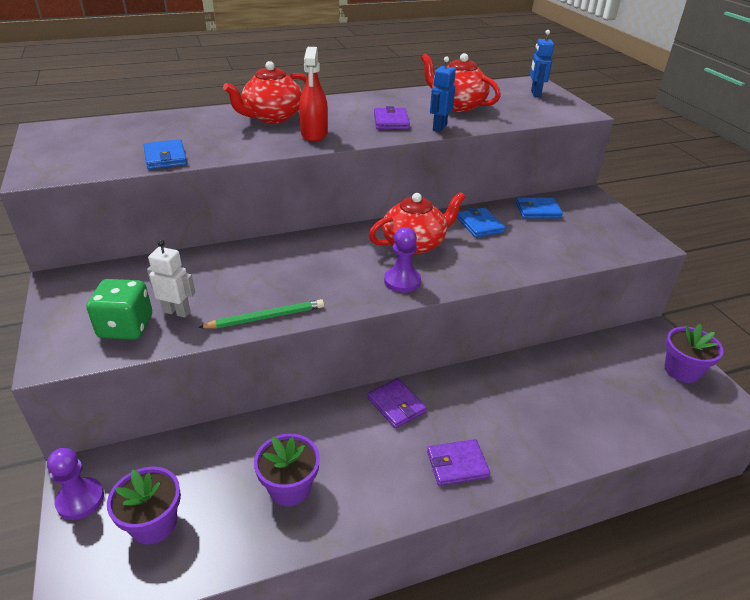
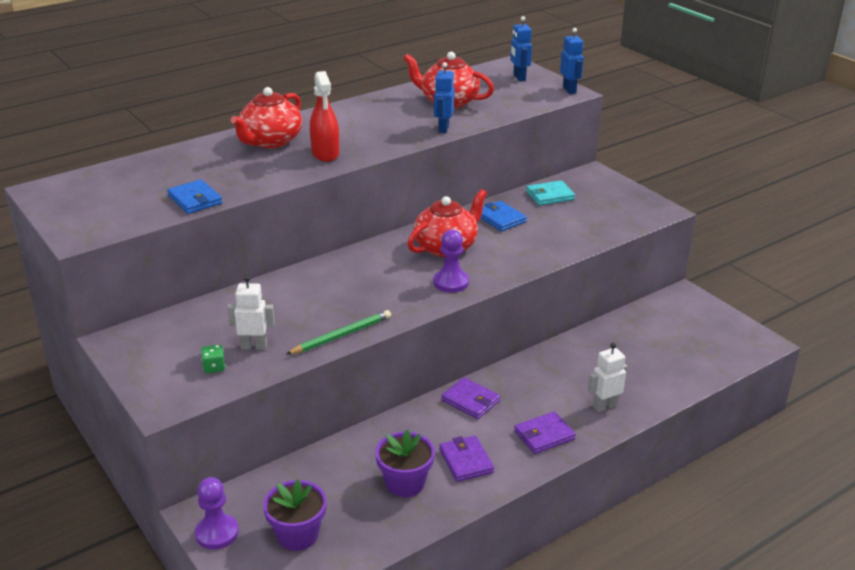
camera: 15 degrees left, 5 degrees down
green dice [86,279,152,340] -> green dice [201,345,225,373], size x0.48
purple wallet [374,106,410,130] -> purple wallet moved to [439,435,494,482]
blue wallet [516,197,563,219] -> turquoise wallet [526,180,575,206]
purple flower pot [665,324,724,383] -> none
none -> blue robot [560,28,584,94]
none -> white robot [588,343,628,412]

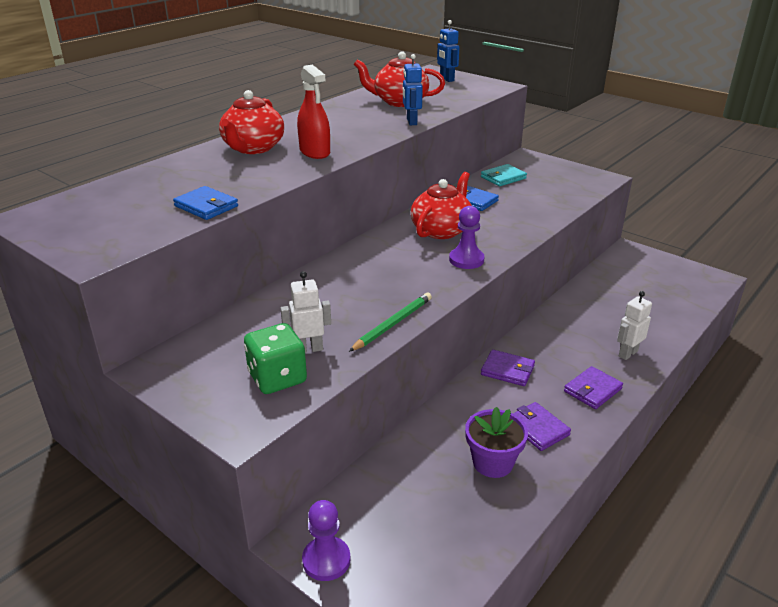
camera: 15 degrees left, 0 degrees up
green dice [201,345,225,373] -> green dice [244,323,307,394], size x2.09
purple flower pot [263,479,327,551] -> none
blue robot [560,28,584,94] -> none

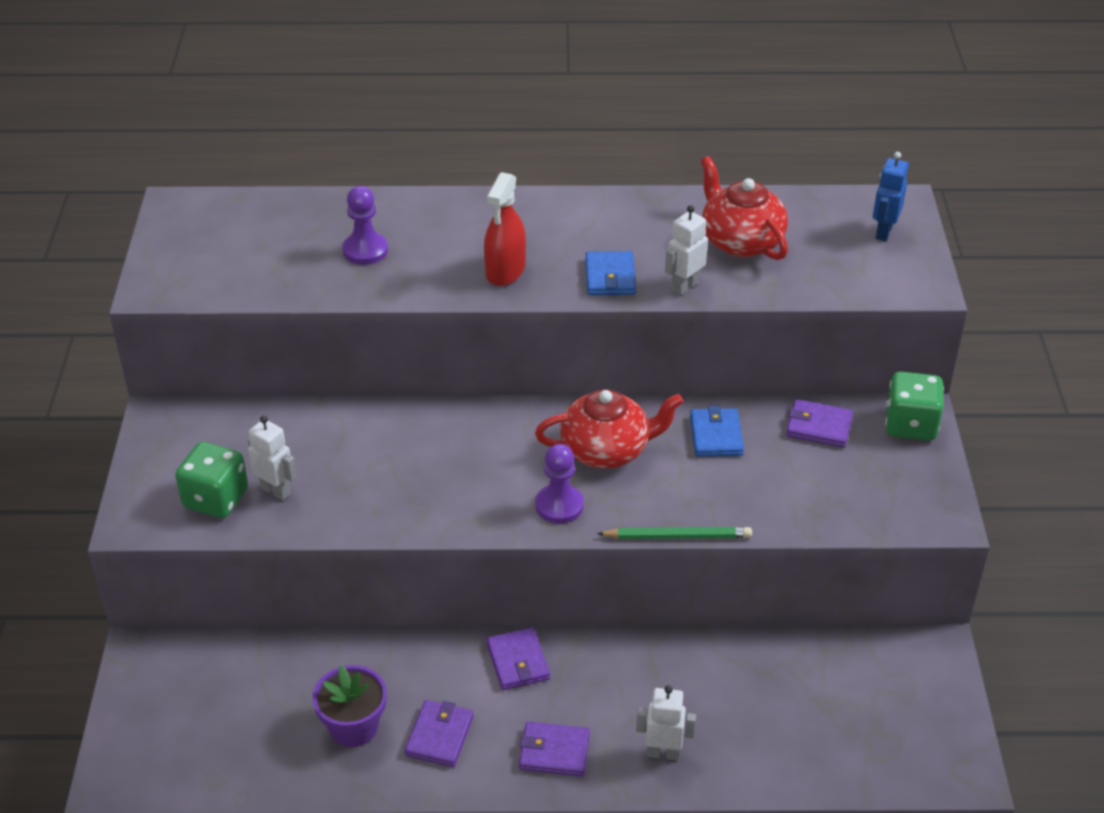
camera: 50 degrees right, 10 degrees up
blue wallet [173,186,238,220] -> blue wallet moved to [586,251,636,295]
red teapot [219,90,284,154] -> none
purple pawn [302,500,350,581] -> purple pawn moved to [342,186,388,265]
green pencil [349,292,432,352] -> green pencil moved to [597,527,752,539]
blue robot [403,54,423,125] -> white robot [665,205,708,296]
turquoise wallet [481,164,527,186] -> purple wallet [786,399,853,448]
none -> green dice [885,371,944,441]

